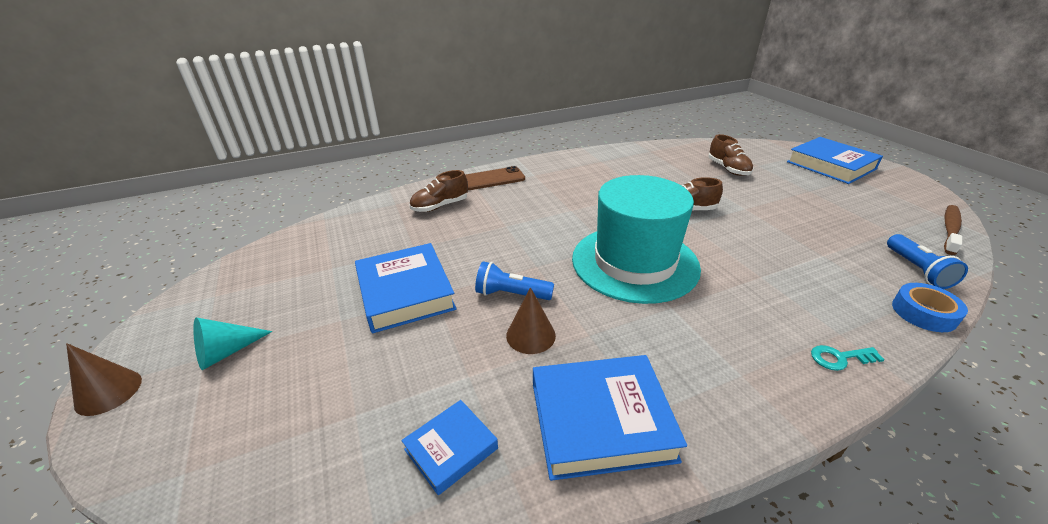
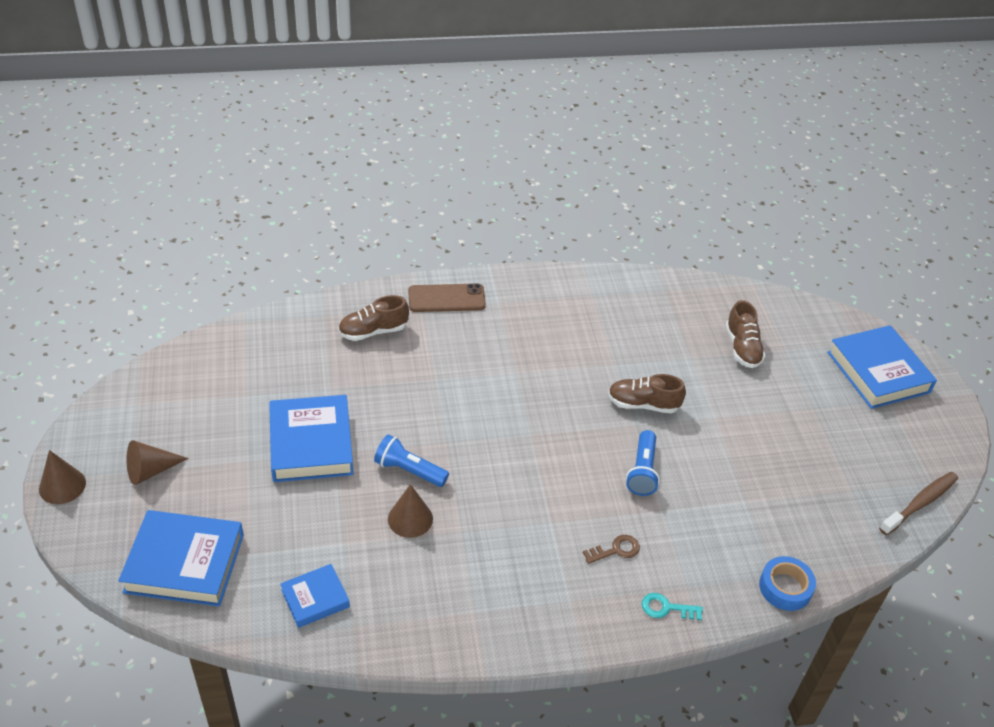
camera: 10 degrees right, 10 degrees up
turquoise cone [193,317,273,370] -> brown cone [127,440,189,485]
blue book [533,355,687,481] -> blue book moved to [118,510,244,606]
turquoise hat [572,175,701,304] -> none
blue flashlight [887,234,968,289] -> blue flashlight moved to [626,430,660,496]
none -> brown key [583,535,640,564]

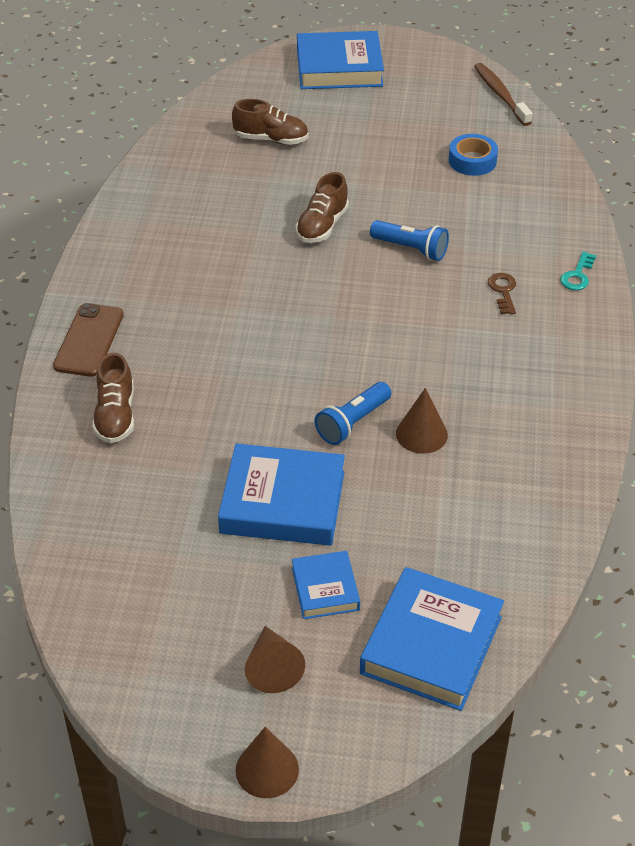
camera: 70 degrees left, 0 degrees up
blue book [280,564,350,628] -> blue book moved to [292,551,360,619]
blue tape [759,556,816,611] -> blue tape moved to [449,134,498,176]

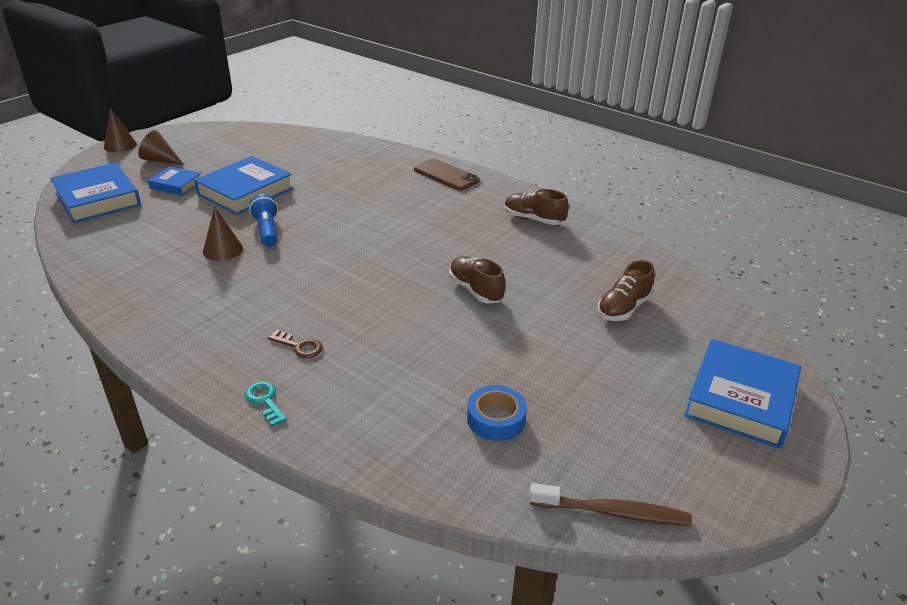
camera: 120 degrees right, 10 degrees down
brown shoe [92,352,134,443] -> brown shoe moved to [504,189,569,225]
blue flashlight [370,220,449,261] -> none

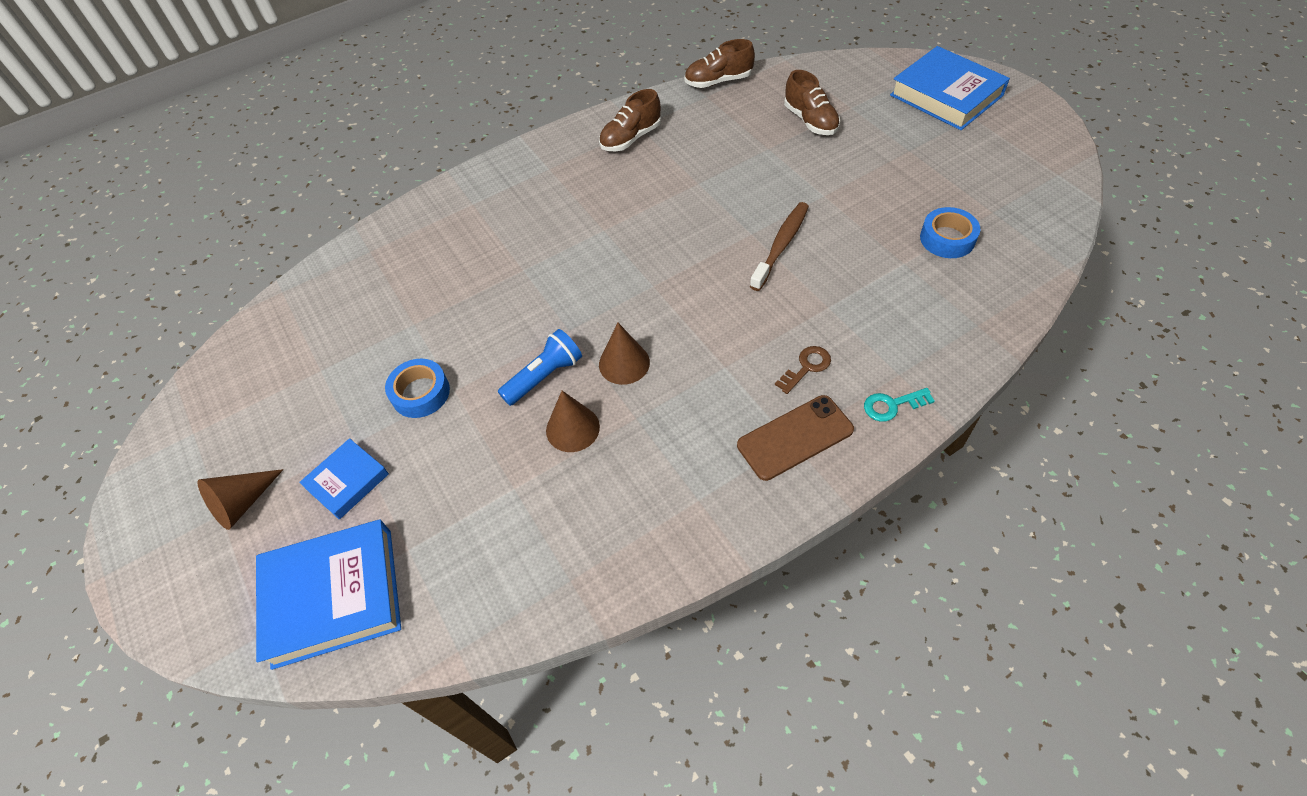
camera: 65 degrees left, 20 degrees up
brown cone [104,108,137,152] -> brown cone moved to [599,323,650,385]
blue book [194,156,293,215] -> blue tape [385,359,450,418]
blue flashlight [249,194,278,247] -> blue flashlight turned 135 degrees clockwise [498,329,582,406]
brown phone [414,158,480,191] -> brown phone moved to [737,395,854,481]
brown shoe [449,256,505,304] -> brown shoe moved to [684,39,755,88]
brown toothbrush [529,483,692,526] -> brown toothbrush moved to [750,202,809,291]

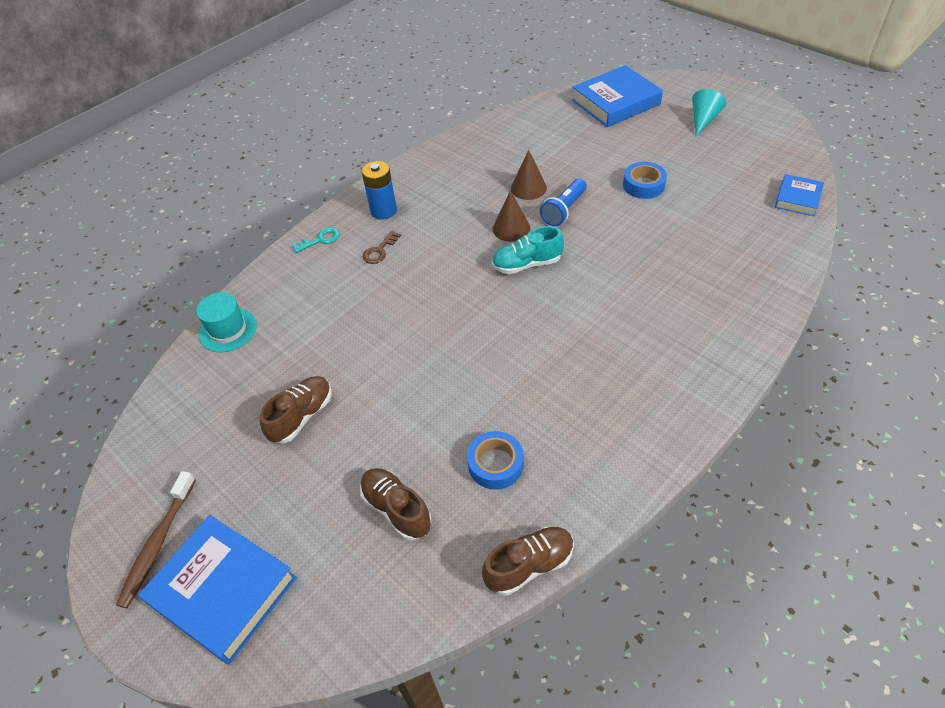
camera: 165 degrees right, 5 degrees down
brown cone [198,469,284,530] -> turquoise cone [692,89,726,136]
blue book [299,438,389,520] -> blue book moved to [775,174,824,216]
brown shoe [599,89,661,151] -> brown shoe moved to [260,376,332,443]
brown phone [737,395,854,481] -> blue battery [362,161,397,219]
brown toothbrush [750,202,809,291] -> brown toothbrush moved to [116,471,196,608]
blue tape [920,207,980,258] -> blue tape moved to [467,431,524,490]
none -> turquoise hat [196,292,257,352]
none -> turquoise shoe [492,226,564,274]

